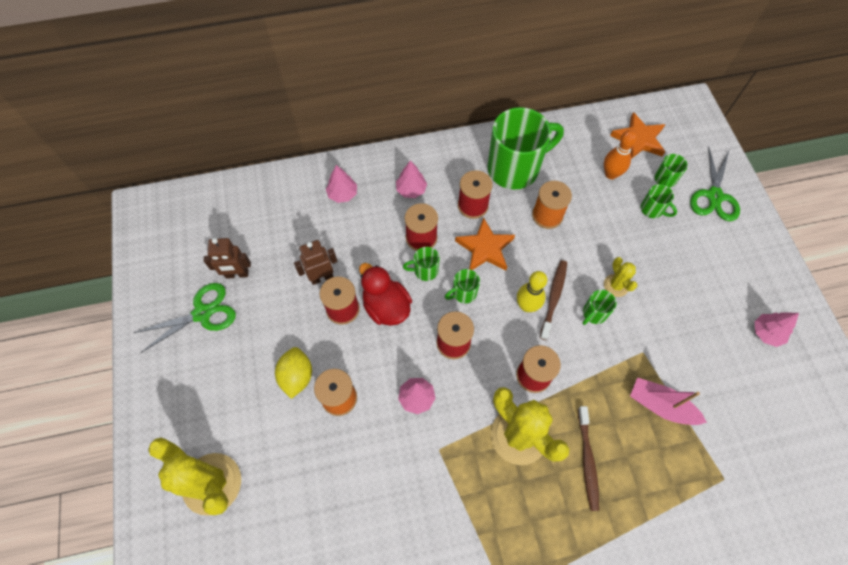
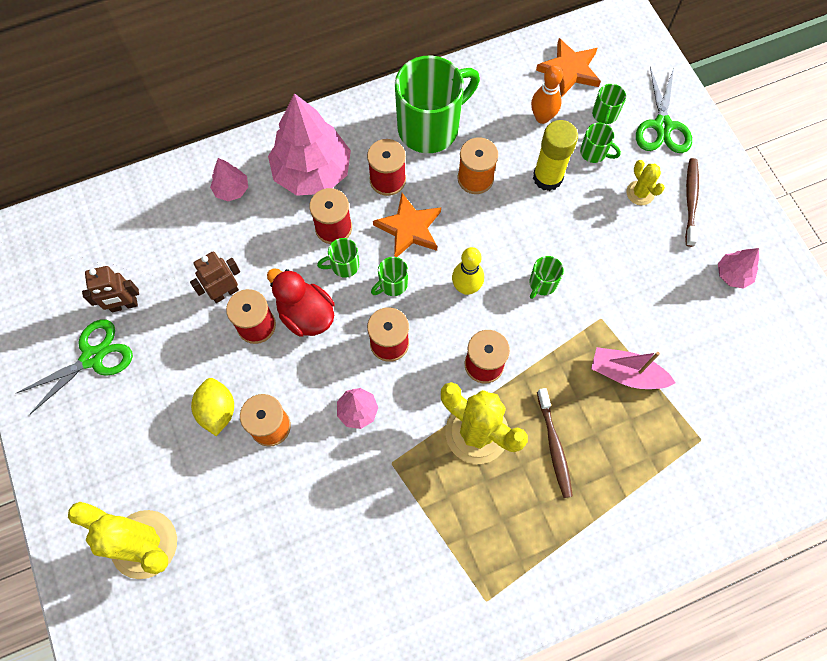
camera: 10 degrees left, 5 degrees up
pink tree [396,160,427,198] -> pink tree [268,93,351,196], size x2.17
brown toothbrush [540,260,567,340] -> brown toothbrush moved to [685,158,699,247]
yellow cactus [604,257,637,297] -> yellow cactus moved to [626,160,665,205]
none -> yellow glue stick [533,120,578,191]

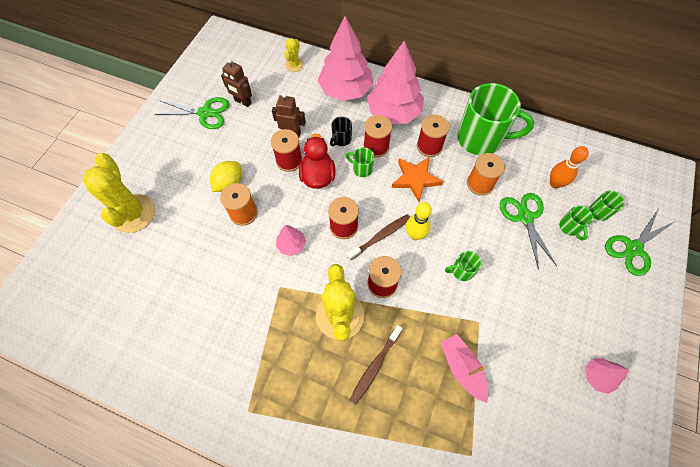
camera: 45 degrees right, 5 degrees down
pink tree [210,158,248,201] -> pink tree [318,16,373,101], size x2.17
green mug [371,257,408,296] -> none
yellow glue stick [533,120,578,191] -> green scissors [500,193,557,270]
orange star [536,38,601,98] -> none
yellow cactus [626,160,665,205] -> yellow cactus moved to [284,38,304,72]
brown toothbrush [685,158,699,247] -> brown toothbrush moved to [347,214,410,260]
none -> black mug [330,117,352,146]

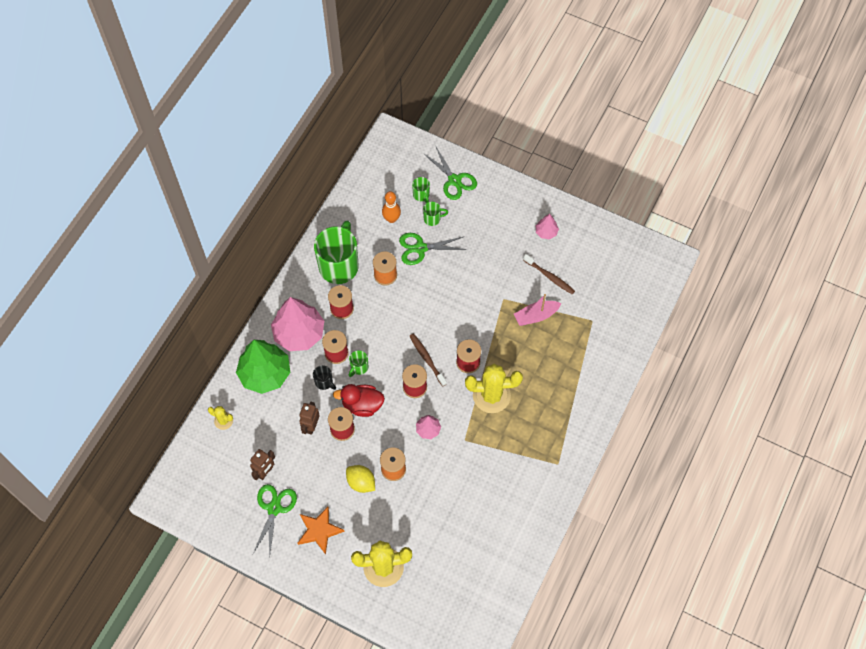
camera: 85 degrees left, 0 degrees up
pink tree [318,16,373,101] -> green tree [236,340,290,394]
brown toothbrush [349,325,403,405] -> brown toothbrush moved to [523,254,575,294]
orange star [392,157,443,202] -> orange star moved to [298,507,345,554]
yellow bowling pin [406,202,432,240] -> none
green mug [445,251,482,281] -> none

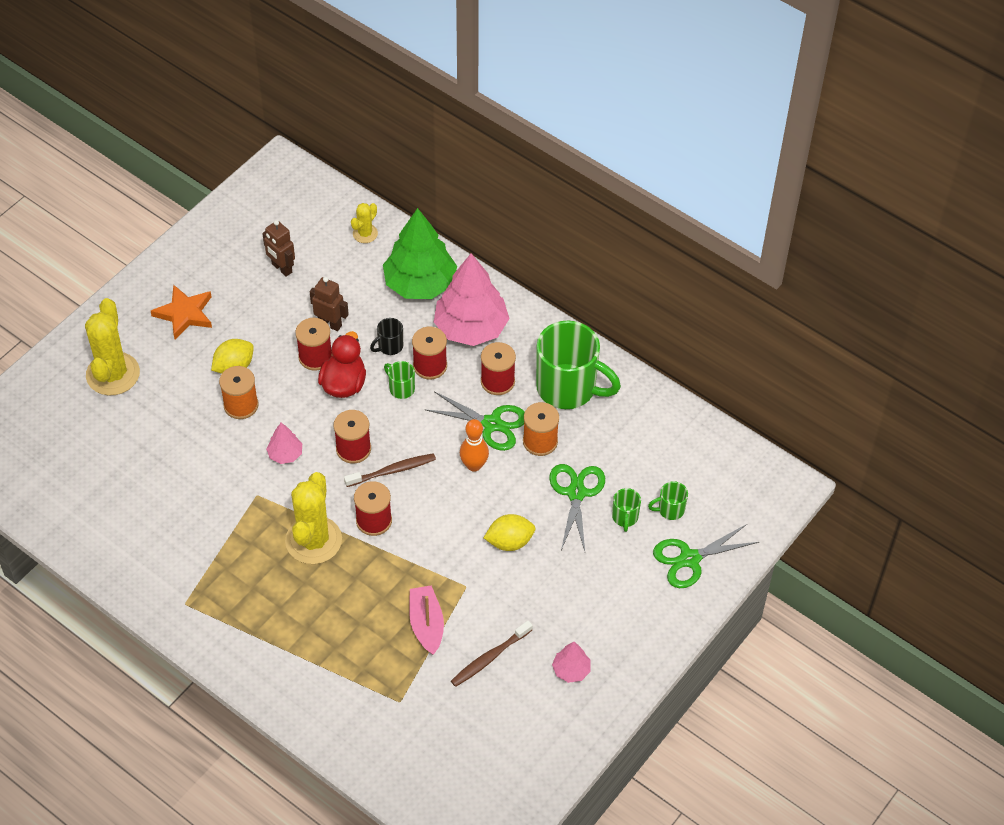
camera: 100 degrees right, 10 degrees down
green scissors [253,484,297,558] -> green scissors moved to [426,391,525,451]
orange bowling pin [382,191,401,223] -> orange bowling pin moved to [460,419,489,472]
none -> yellow lemon [484,514,535,551]

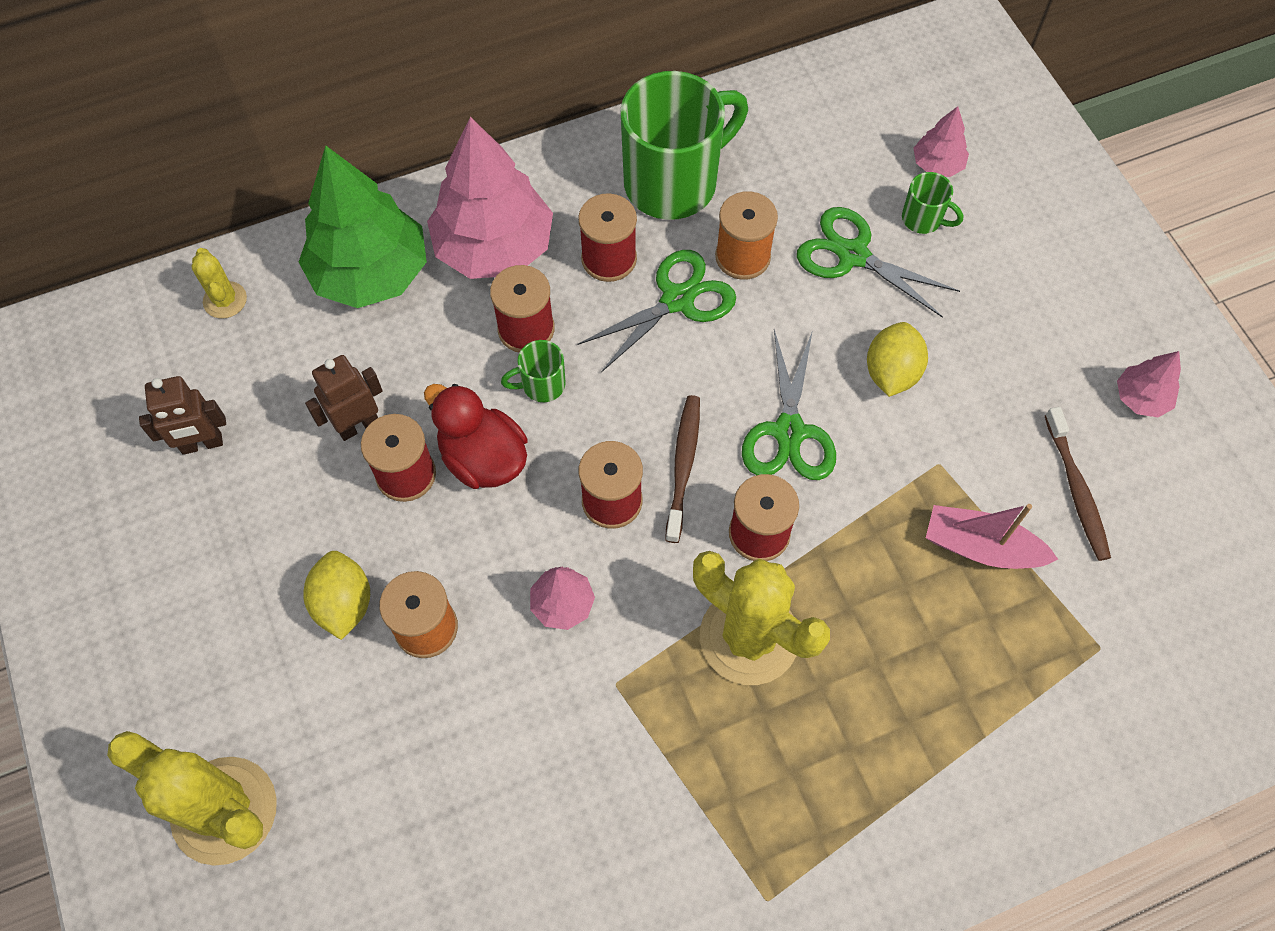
camera: 60 degrees left, 10 degrees up
orange star [151,284,212,339] -> none
black mug [370,318,403,355] -> none
orange bowling pin [460,419,489,472] -> none
green mug [648,481,688,520] -> pink tree [913,106,969,177]
green scissors [653,524,759,588] -> green scissors moved to [742,329,836,480]

